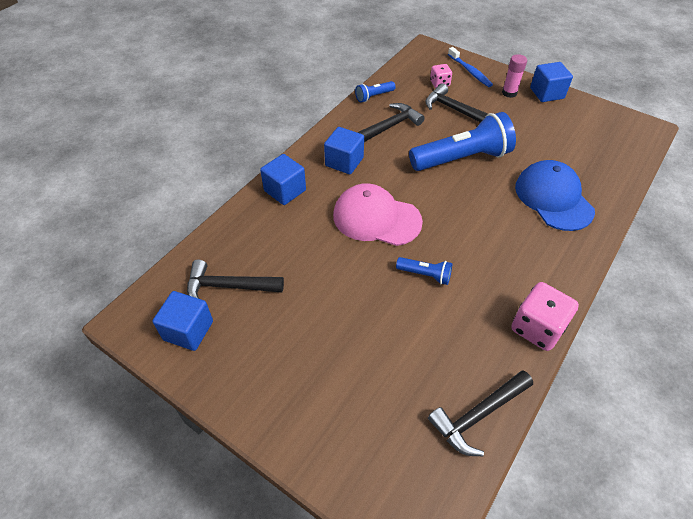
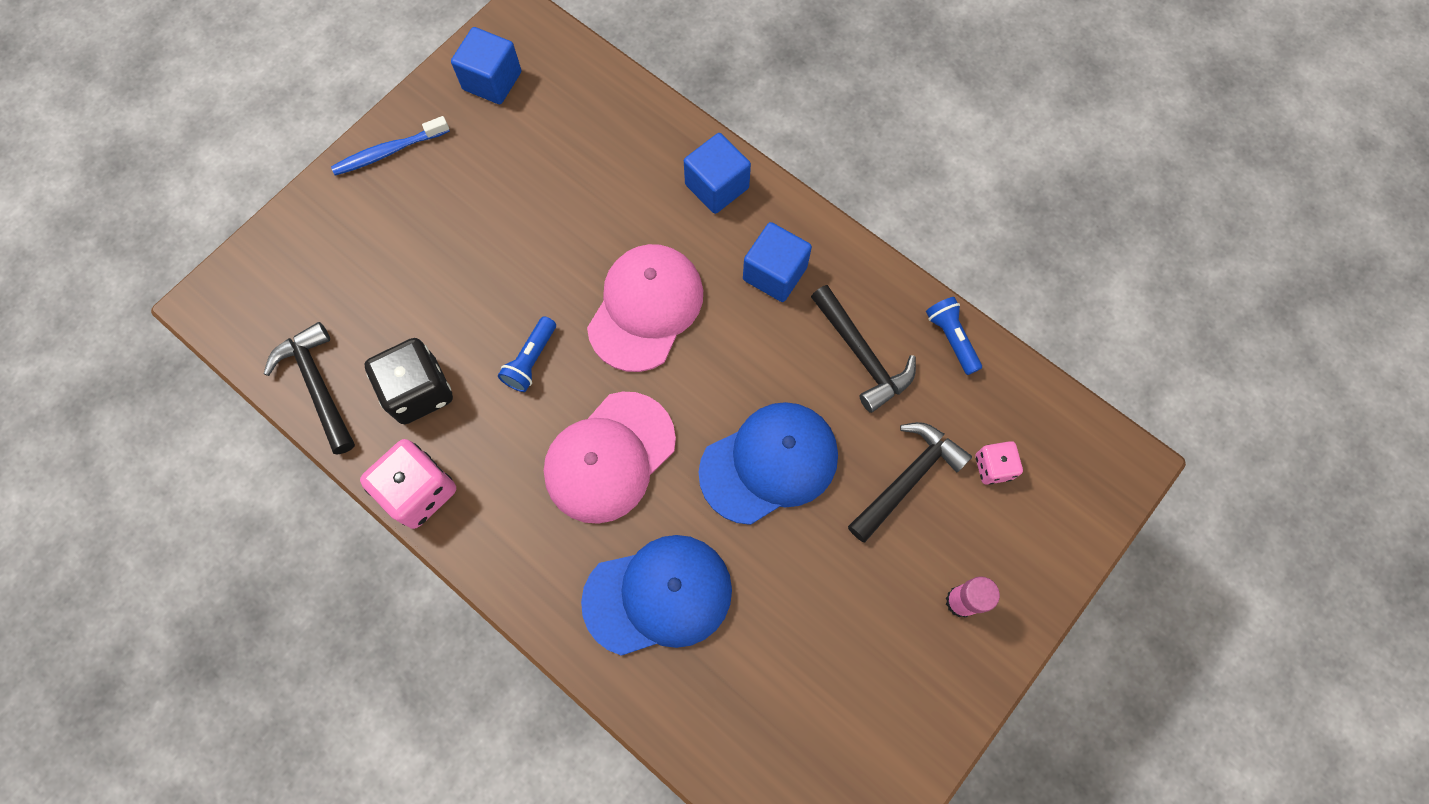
camera: 95 degrees right, 20 degrees up
black hammer [187,260,284,299] -> none
blue flashlight [409,112,516,171] -> blue cap [699,402,838,525]
blue toothbrush [448,47,493,87] -> blue toothbrush moved to [331,116,450,176]
blue cube [530,62,573,102] -> none
none -> black dice [364,338,453,424]
none -> pink cap [544,392,676,524]

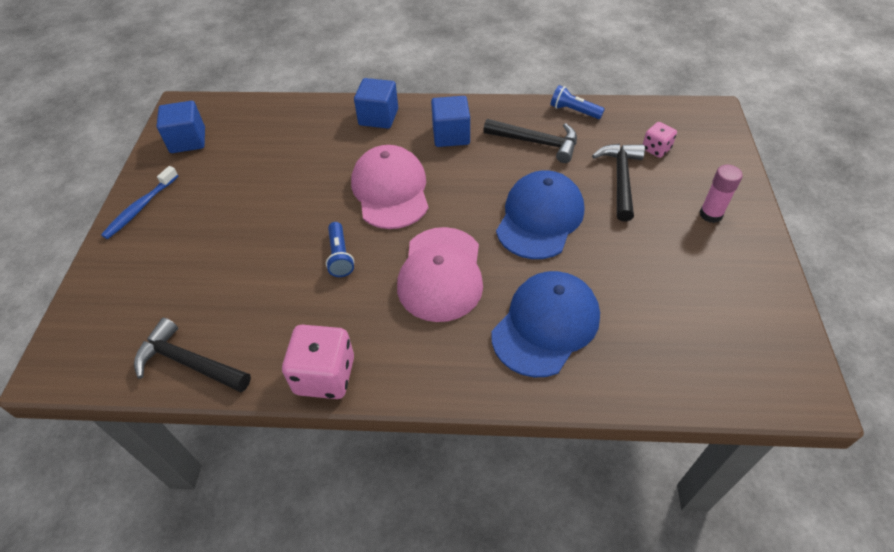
camera: 35 degrees left, 20 degrees down
black dice [364,338,453,424] -> none

